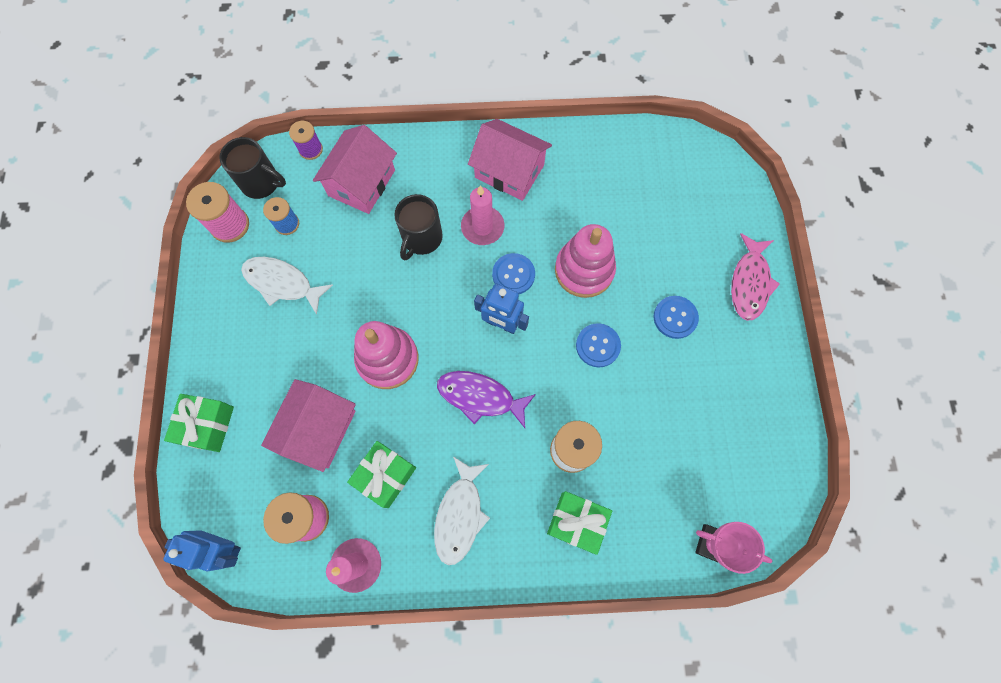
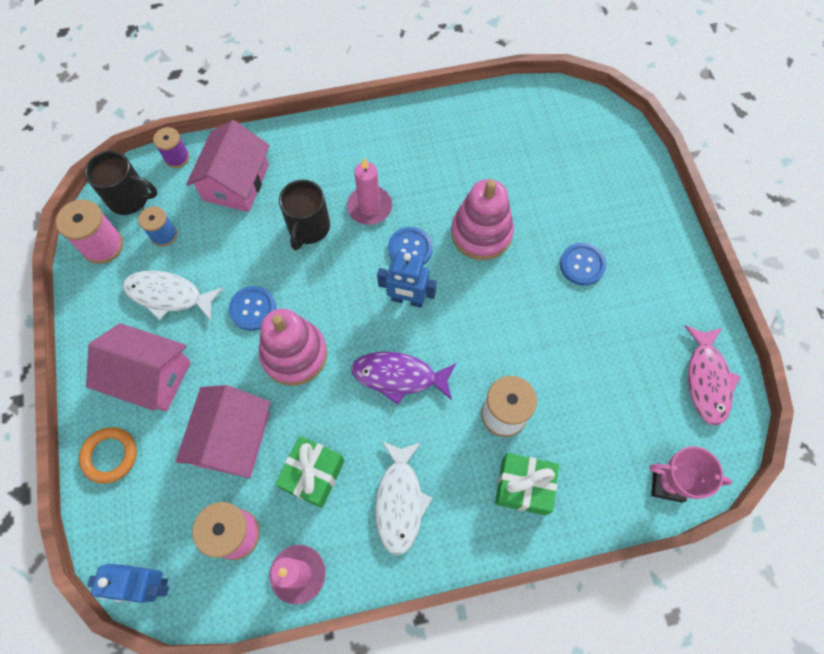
camera: 10 degrees left, 5 degrees down
green gift [164,394,234,452] -> orange ring [79,427,137,484]
pink house [468,119,552,201] -> pink house moved to [86,323,191,412]
blue button [576,323,621,367] -> blue button moved to [229,286,276,331]
pink fish [731,233,780,320] -> pink fish moved to [684,325,741,426]

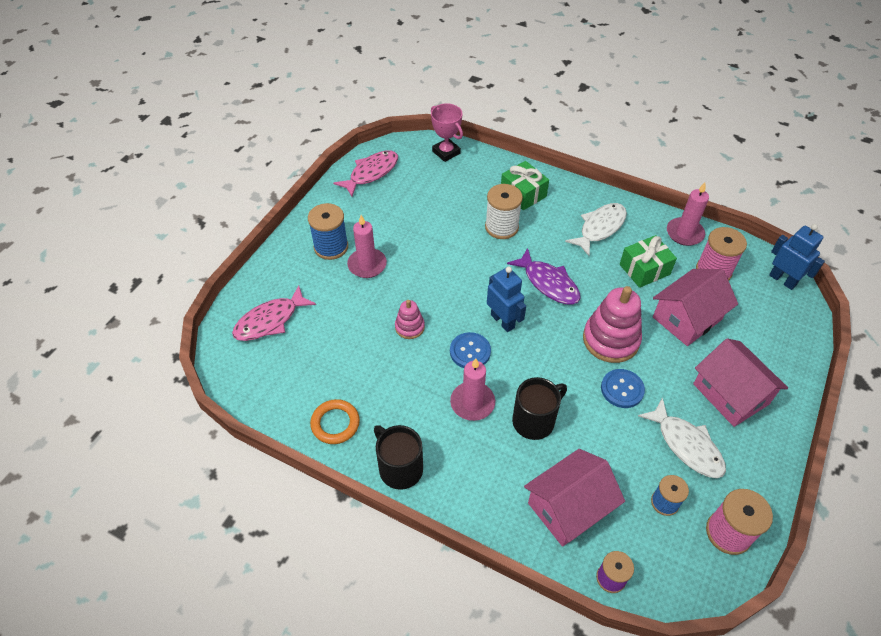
camera: 140 degrees left, 15 degrees down
orange ring [79,427,137,484] -> orange ring moved to [310,399,360,444]
black mug [85,150,157,215] -> black mug moved to [374,425,423,490]
pink stacking toy [451,179,514,260] -> pink stacking toy [395,300,425,339], size x0.53
blue button [560,243,606,286] -> pink candle [347,215,387,278]
none -> pink fish [232,285,316,341]
none -> blue spool [308,203,348,260]

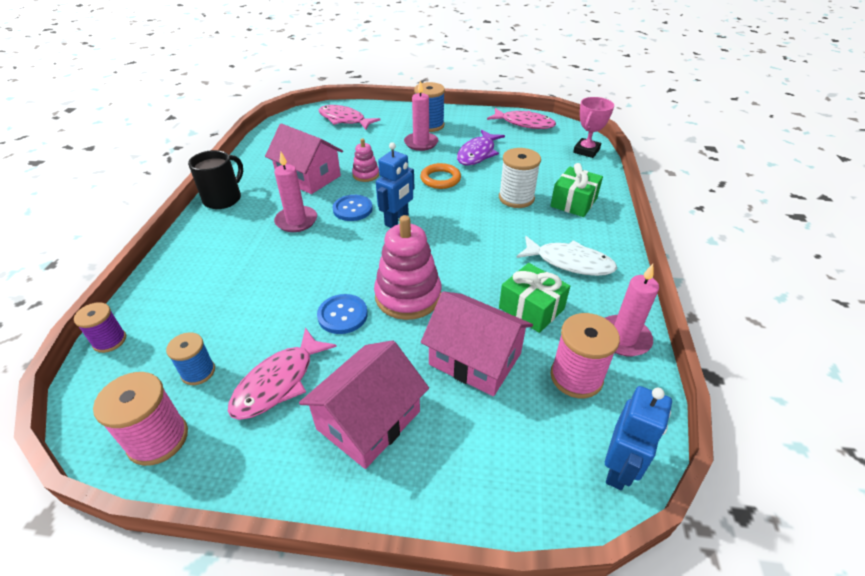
camera: 70 degrees right, 10 degrees down
orange ring [310,399,360,444] -> orange ring moved to [420,163,461,189]
purple fish [507,248,581,305] -> purple fish moved to [457,130,505,166]
black mug [512,377,567,440] -> none
pink house [524,449,625,547] -> pink house moved to [265,124,343,194]
white fish [638,397,726,478] -> pink fish [228,327,337,420]

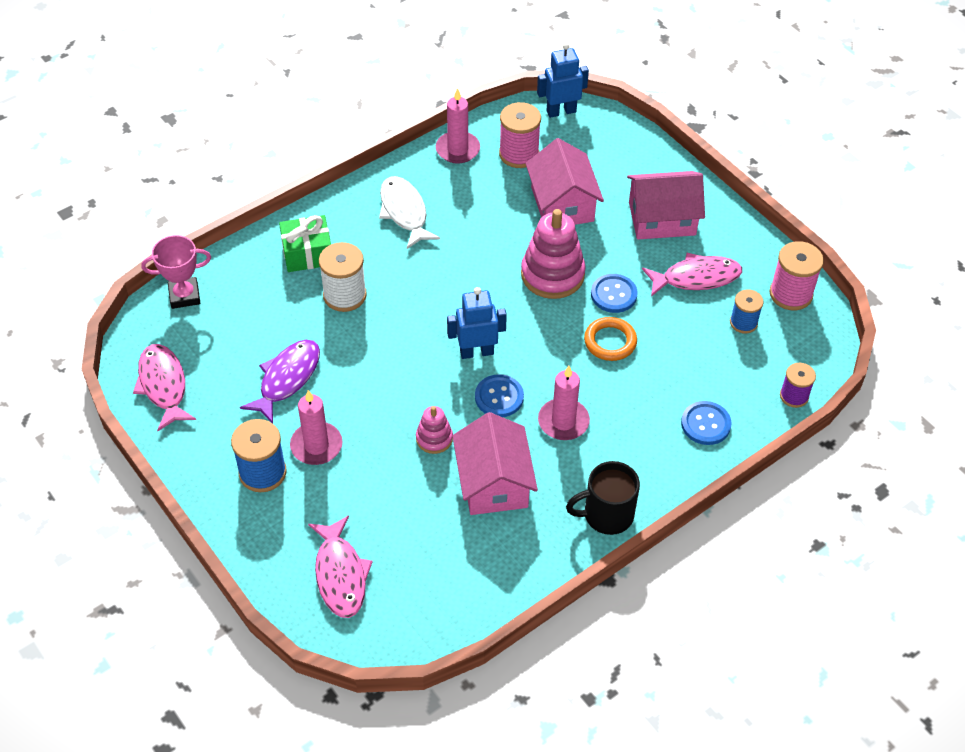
camera: 135 degrees left, 10 degrees up
orange ring [420,163,461,189] -> orange ring moved to [584,317,637,361]
purple fish [457,130,505,166] -> purple fish turned 45 degrees counterclockwise [240,340,320,424]
green gift [499,263,570,333] -> none
none -> blue button [681,401,732,445]

